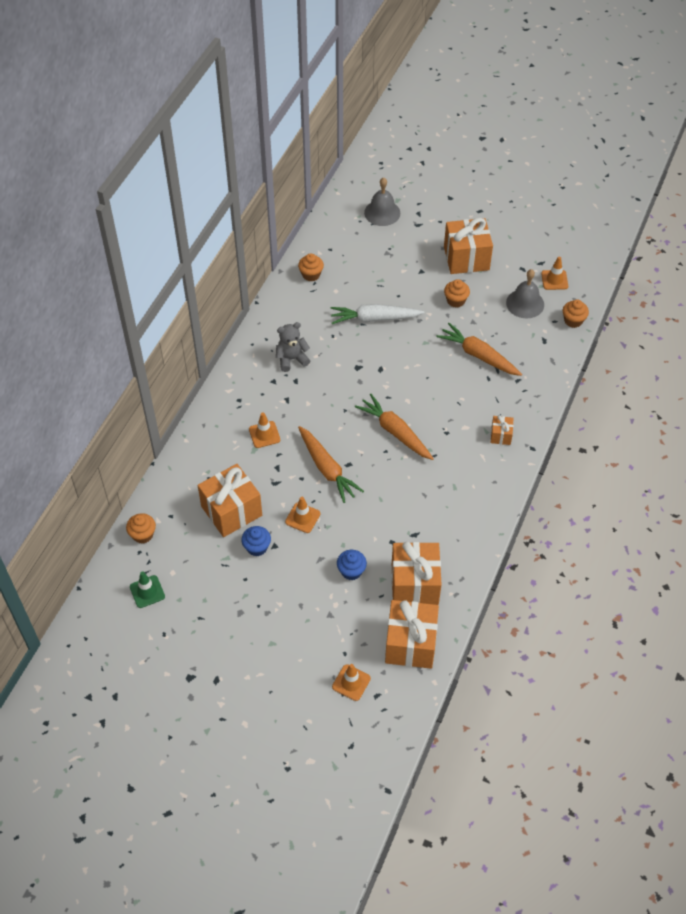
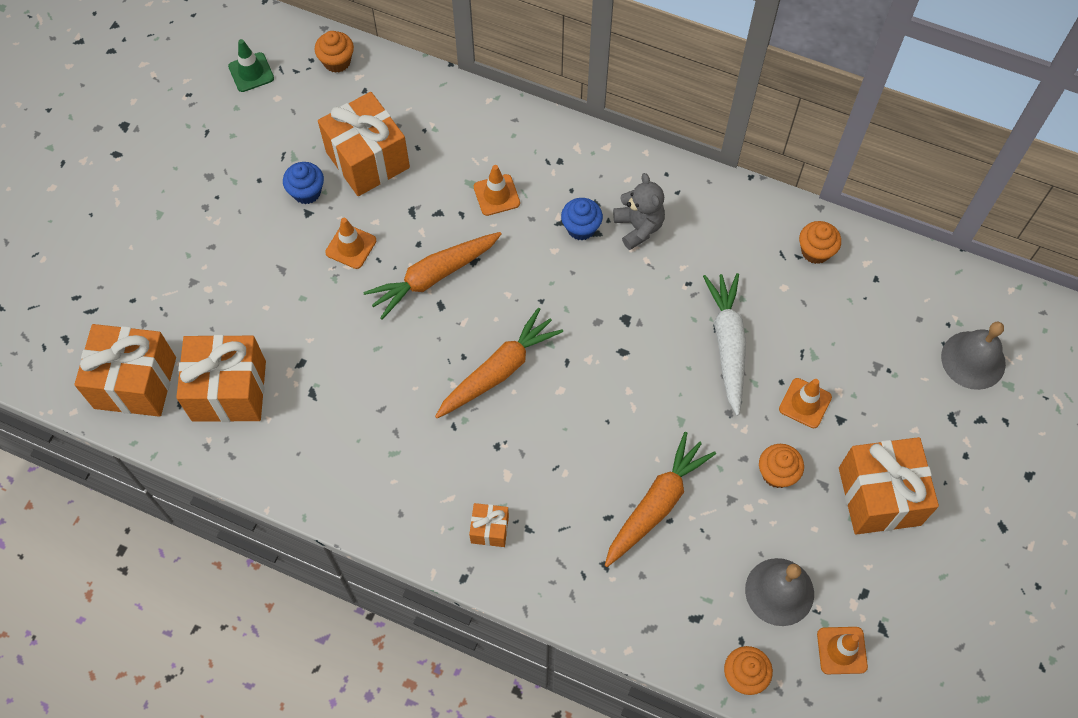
camera: 90 degrees right, 10 degrees up
orange traffic cone [332,664,371,701] -> orange traffic cone moved to [779,378,832,428]
blue cupcake [337,550,367,580] -> blue cupcake moved to [561,198,603,240]

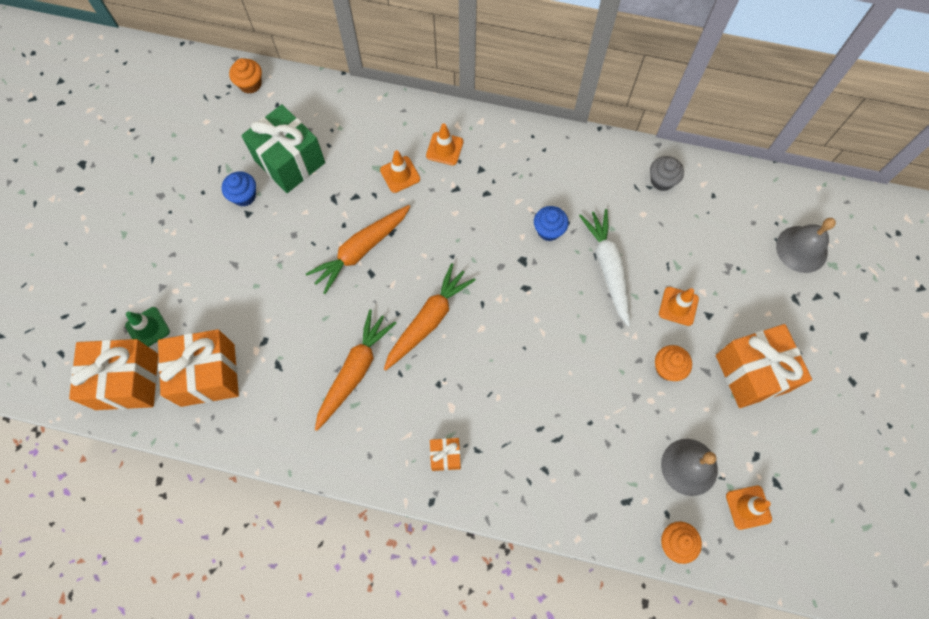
camera: 10 degrees left, 5 degrees up
green traffic cone [228,39,274,92] -> green traffic cone moved to [125,307,170,347]
orange gift [318,92,410,196] -> green gift [241,104,325,193]
orange traffic cone [325,218,376,269] -> orange traffic cone moved to [426,123,463,165]
blue cupcake [561,198,603,240] -> blue cupcake moved to [534,206,569,241]
orange carrot [605,432,716,567] -> orange carrot moved to [315,309,396,431]
grey teddy bear [613,173,665,250] -> none
orange cupcake [799,221,841,264] -> grey cupcake [650,156,684,191]

